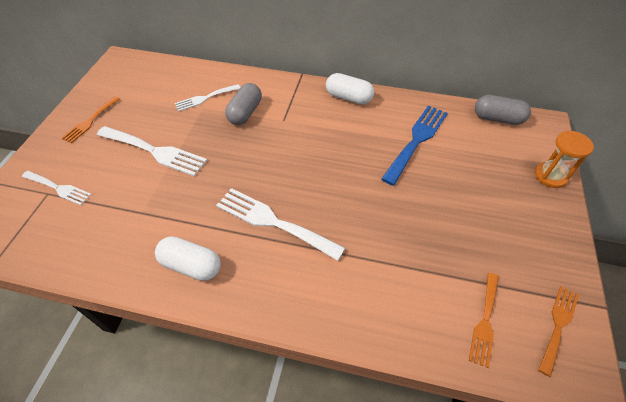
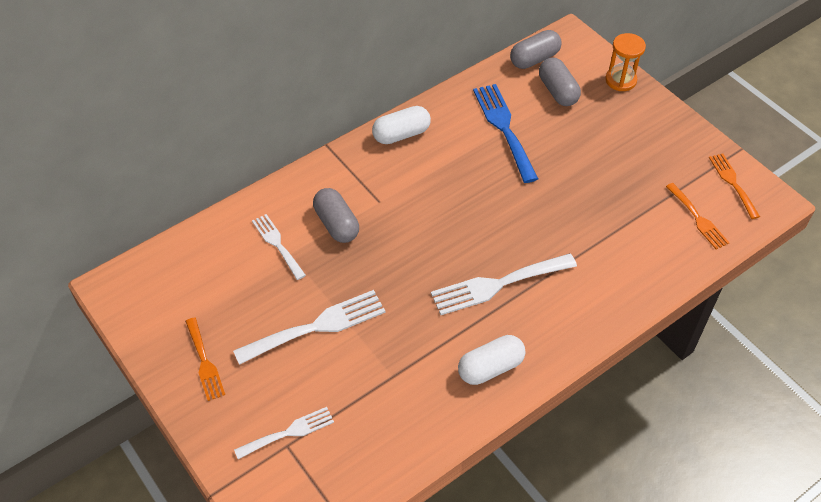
camera: 50 degrees left, 0 degrees up
white fork [175,84,240,112] -> white fork turned 135 degrees clockwise [252,214,306,280]
none -> grey capsule [539,58,581,106]

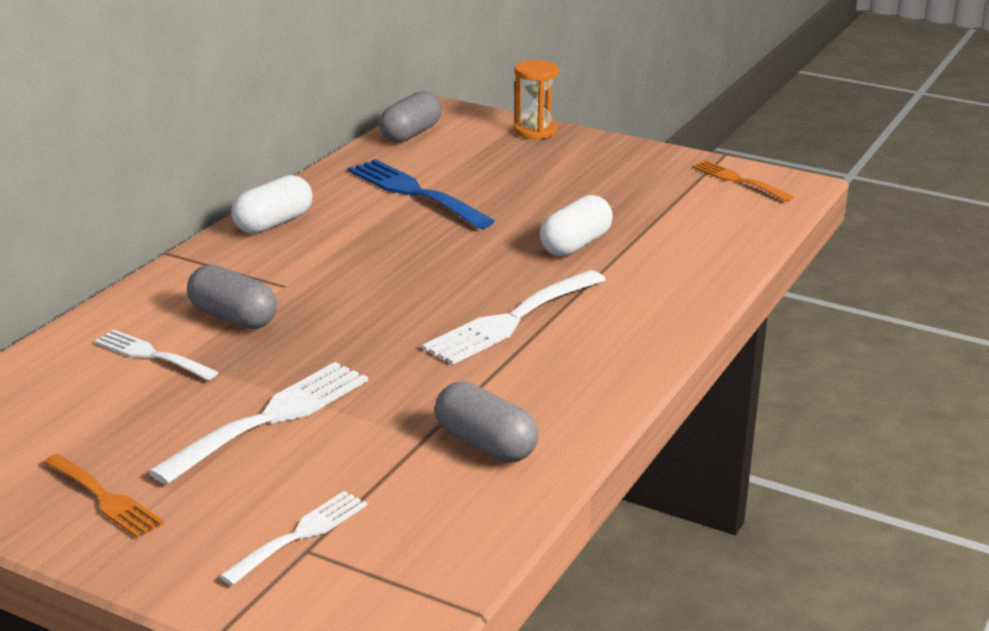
camera: 25 degrees left, 25 degrees down
white capsule [458,335,526,385] -> white capsule moved to [540,195,613,257]
grey capsule [539,58,581,106] -> grey capsule moved to [435,382,538,462]
orange fork [666,183,730,249] -> none

